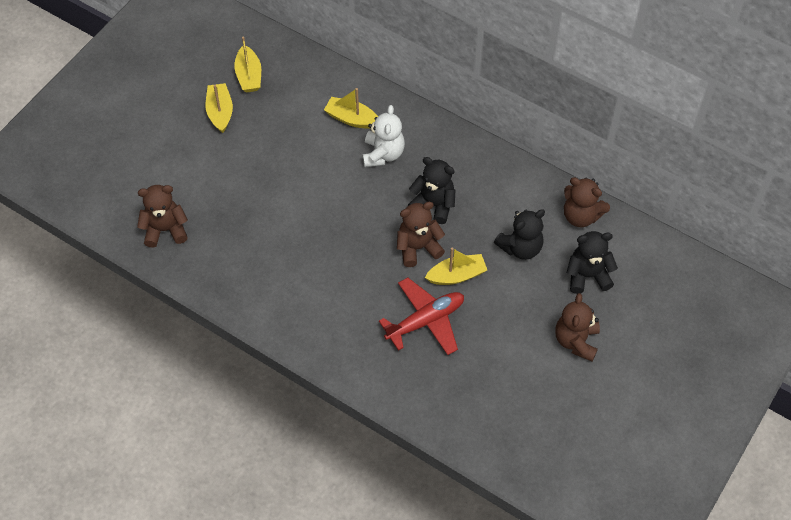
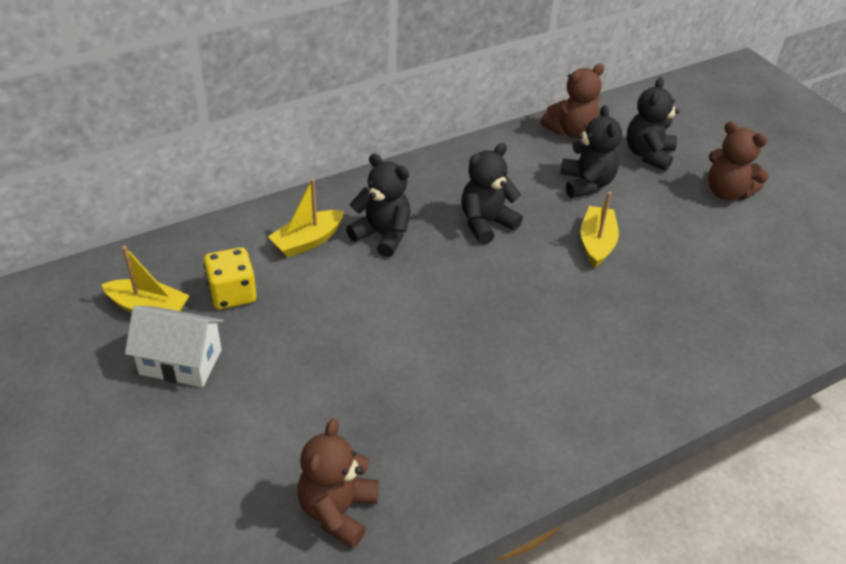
camera: 65 degrees left, 15 degrees down
yellow boat [205,83,233,133] -> white house [125,306,224,387]
white teddy bear [363,105,405,167] -> black teddy bear [346,154,411,258]
red plane [379,277,464,355] -> none
brown teddy bear [397,202,445,267] -> none
none -> yellow dice [203,247,257,309]

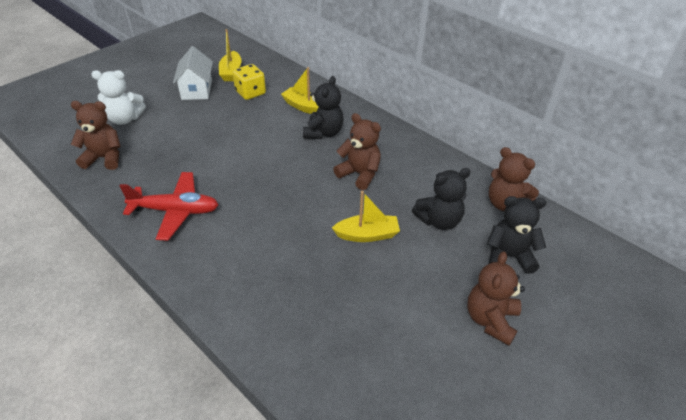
camera: 75 degrees right, 0 degrees up
black teddy bear [461,143,523,245] -> brown teddy bear [333,113,381,190]
none -> white teddy bear [91,70,146,125]
none -> red plane [119,172,219,241]

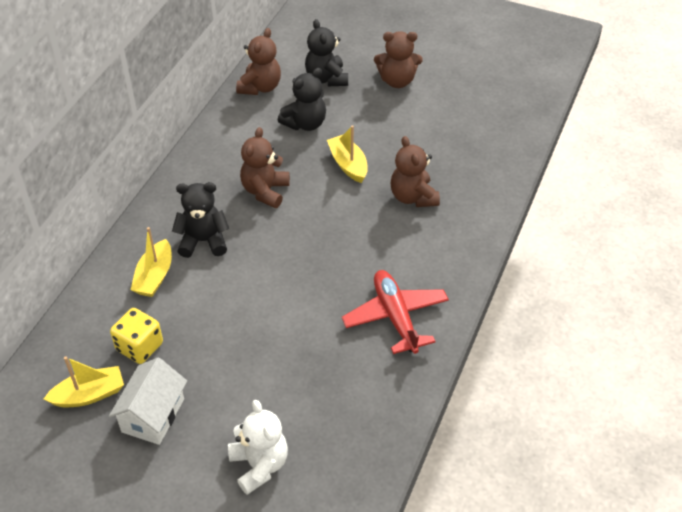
camera: 110 degrees left, 5 degrees up
brown teddy bear [71,101,121,170] -> brown teddy bear moved to [391,136,440,207]
white house [173,46,213,100] -> white house turned 45 degrees counterclockwise [109,357,187,445]
black teddy bear [412,168,471,230] -> black teddy bear turned 90 degrees clockwise [278,68,326,131]

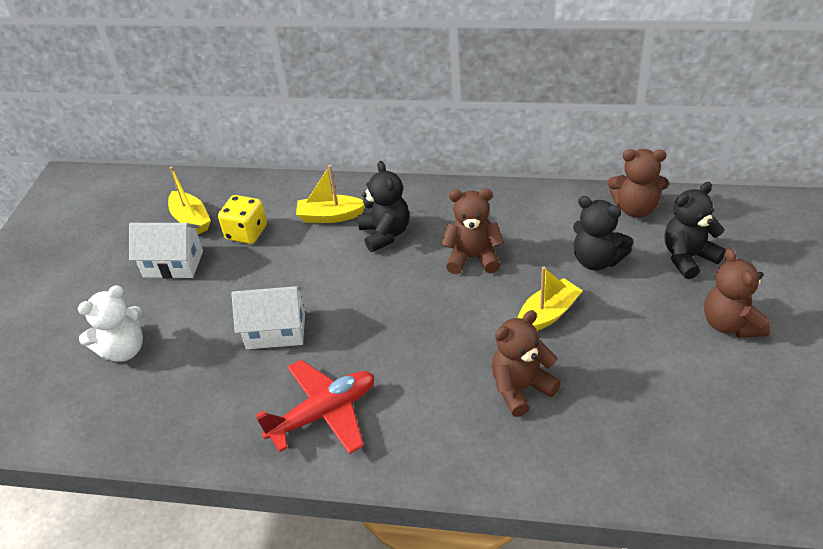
camera: 80 degrees right, 5 degrees down
none -> white house [232,286,305,349]

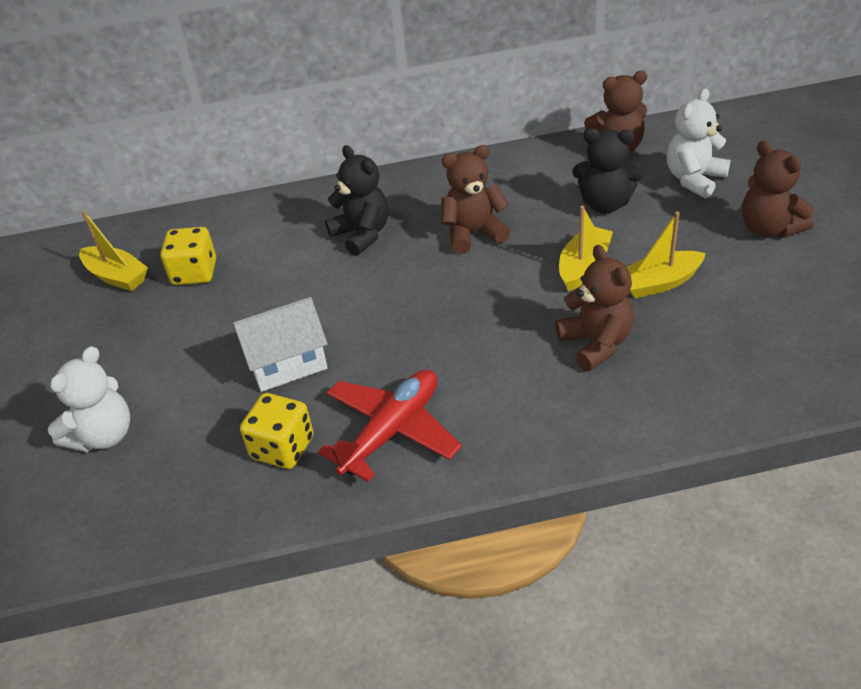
camera: 20 degrees left, 0 degrees up
white house [129,223,203,279] -> none
yellow boat [296,165,365,223] -> yellow boat moved to [627,211,706,298]
brown teddy bear [492,310,561,417] -> brown teddy bear turned 120 degrees clockwise [555,245,634,371]
black teddy bear [665,182,726,279] -> white teddy bear [667,88,731,198]
none -> yellow dice [240,393,313,469]

